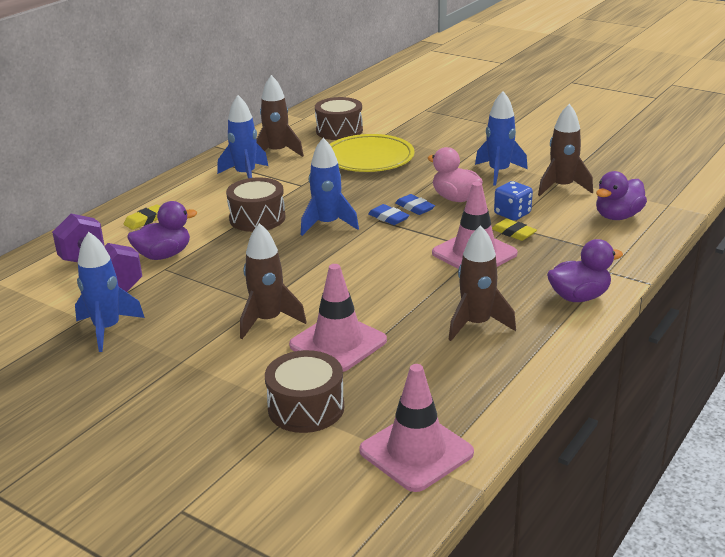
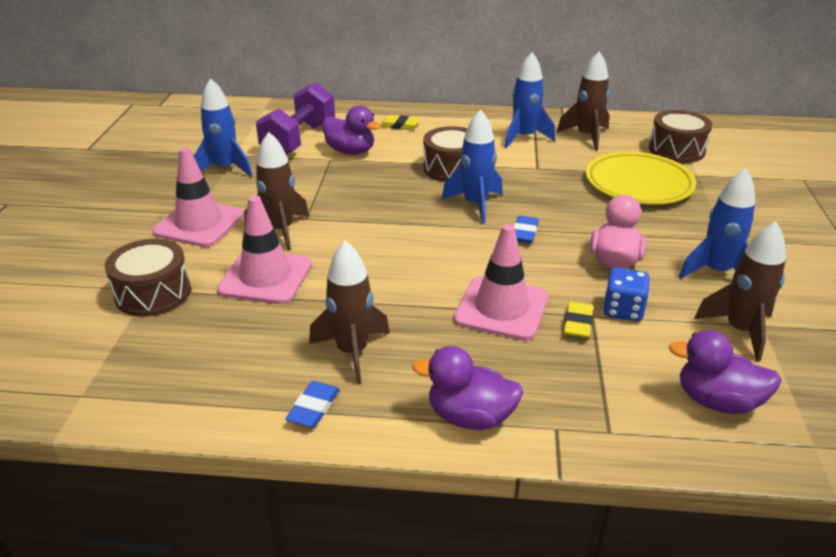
camera: 60 degrees right, 5 degrees up
pink traffic cone [359,364,474,492] -> pink traffic cone moved to [152,147,244,247]
blue eraser [395,194,435,215] -> blue eraser moved to [285,381,340,428]
purple duck [547,239,623,302] -> purple duck turned 150 degrees clockwise [412,346,524,430]

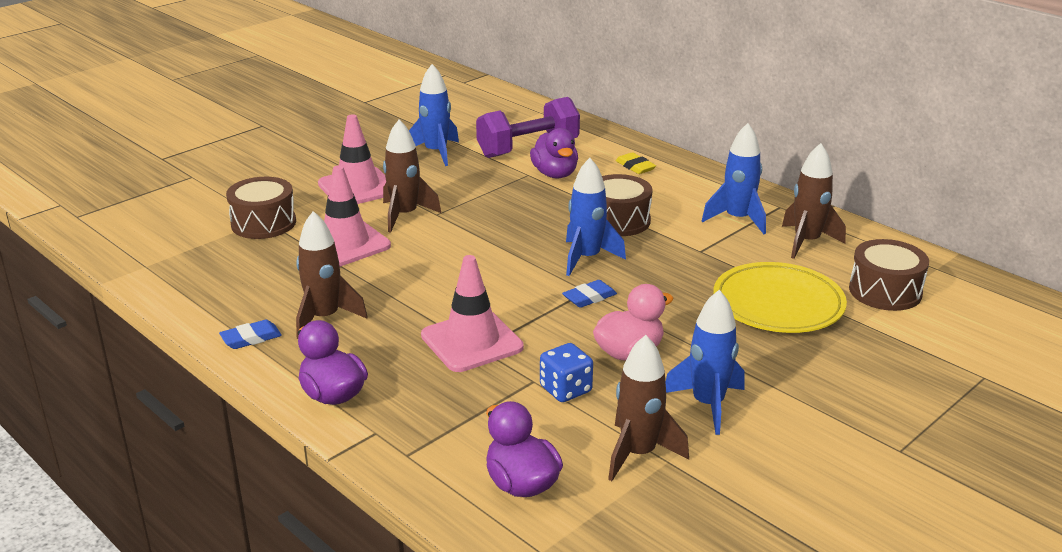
camera: 40 degrees right, 5 degrees down
yellow eraser [564,302,593,338] -> none

